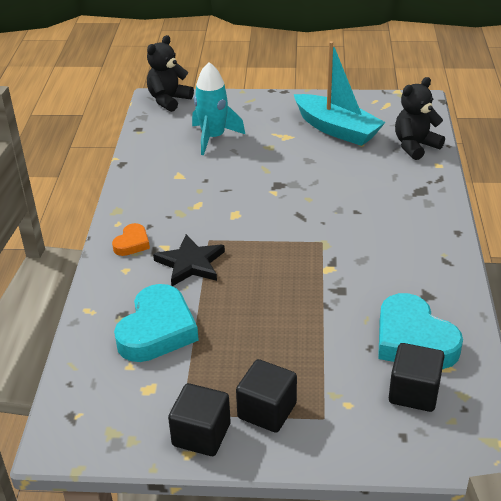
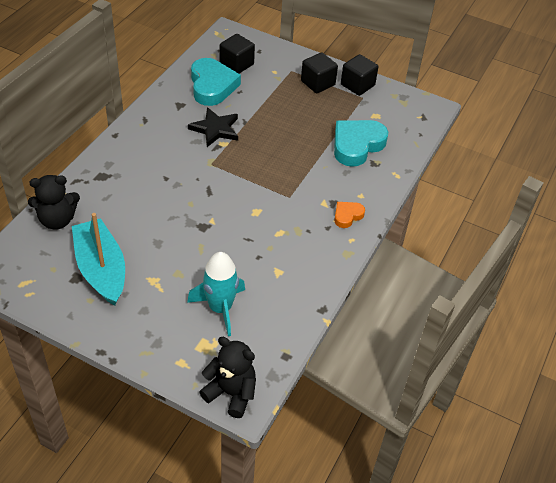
camera: 160 degrees left, 10 degrees up
black teddy bear [147,35,194,112] -> black teddy bear turned 120 degrees counterclockwise [199,337,256,418]
black star [153,234,225,286] -> black star moved to [188,107,238,147]

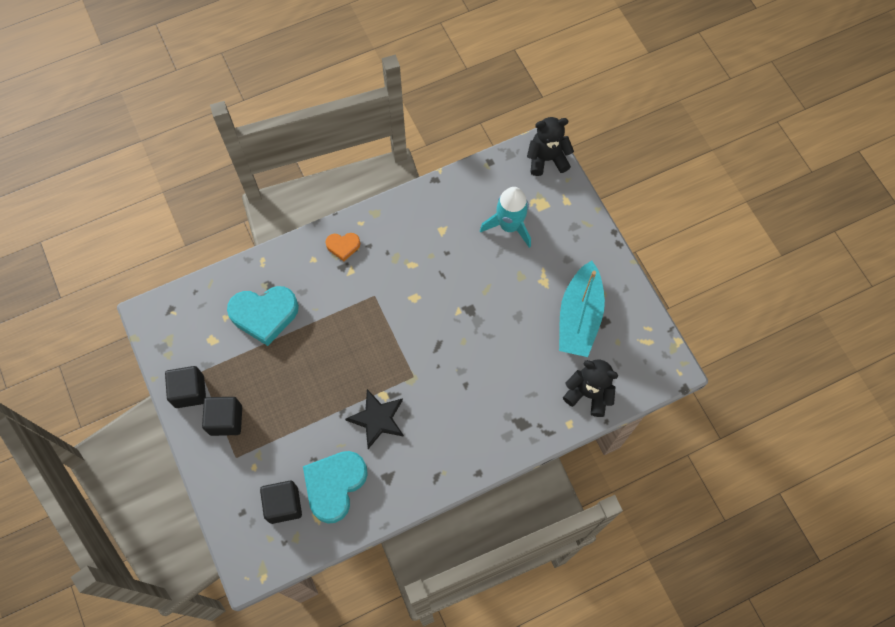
camera: 140 degrees left, 20 degrees up
black teddy bear [199,337,256,418] -> black teddy bear turned 105 degrees clockwise [527,117,574,176]

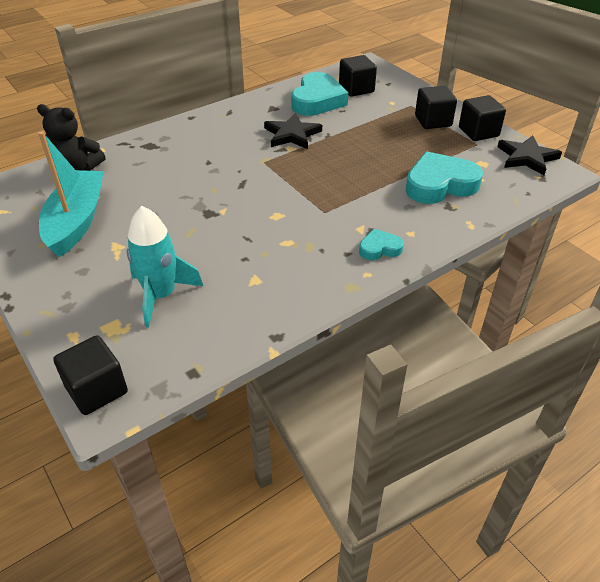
camera: 170 degrees right, 25 degrees down
orange heart [325,233,360,261] -> turquoise heart [359,229,404,260]
black teddy bear [527,117,574,176] -> black cube [53,335,128,415]
none -> black star [497,135,562,175]

